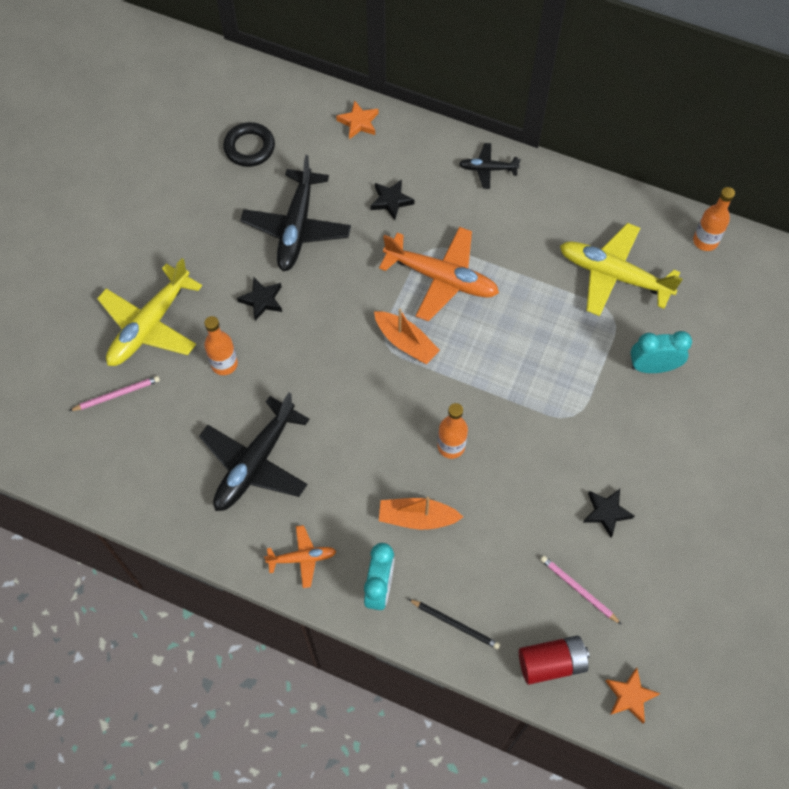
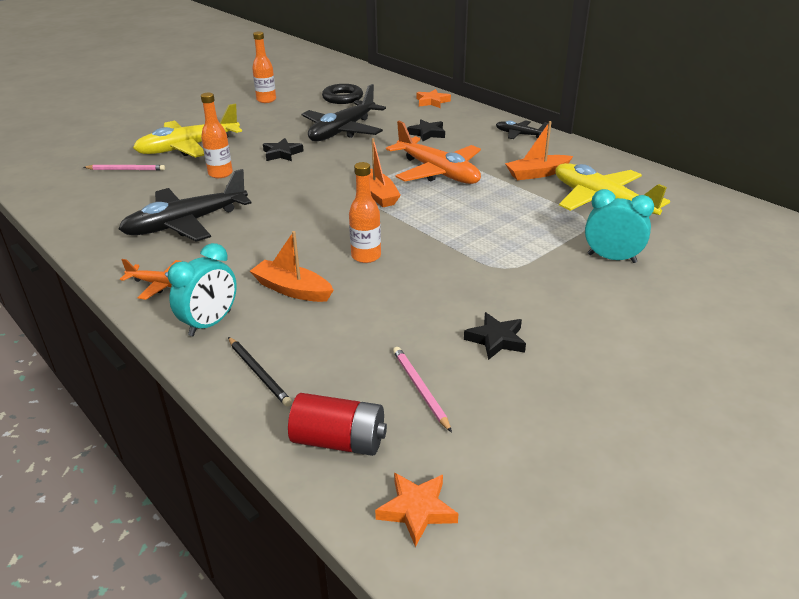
camera: 25 degrees right, 30 degrees down
orange bottle [693,187,735,251] -> orange bottle moved to [252,31,276,103]
none -> orange boat [505,121,573,180]

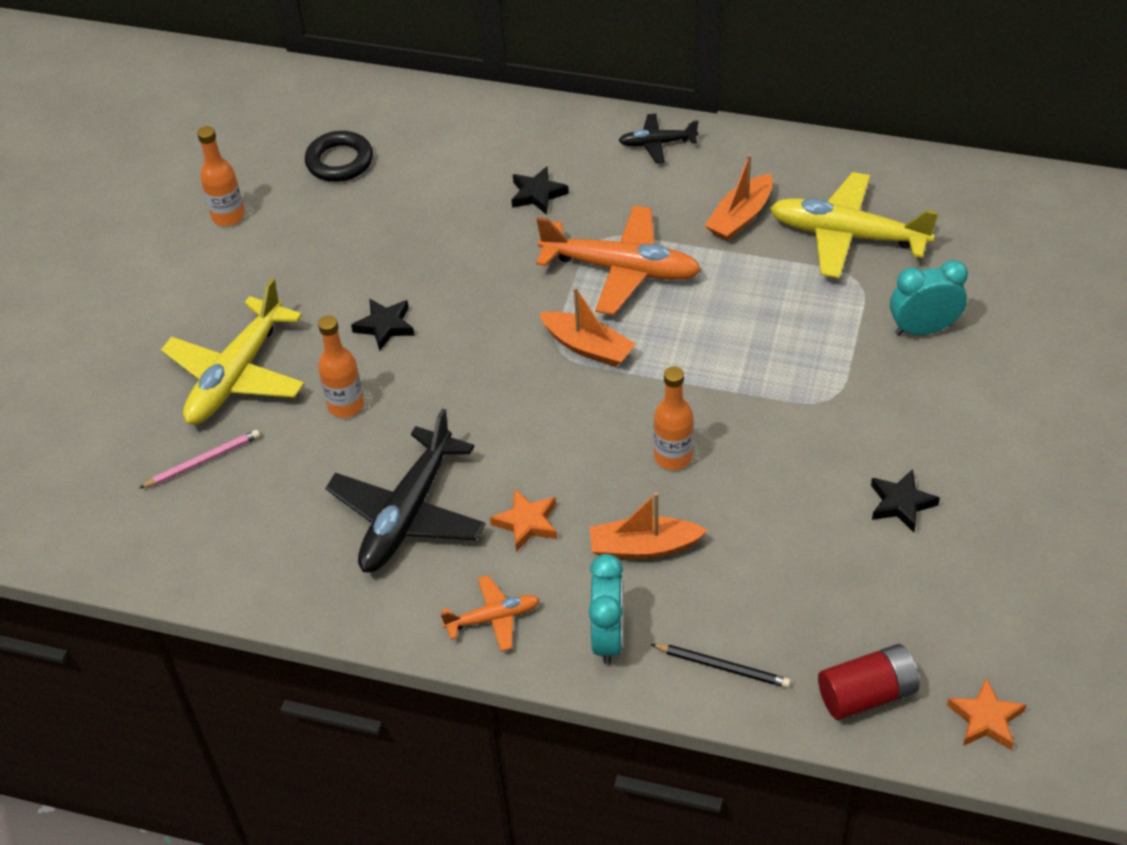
camera: 30 degrees left, 15 degrees up
black plane [302,84,386,141] -> none
pink pencil [393,347,452,433] -> none
orange star [417,89,451,108] -> orange star moved to [490,489,557,552]

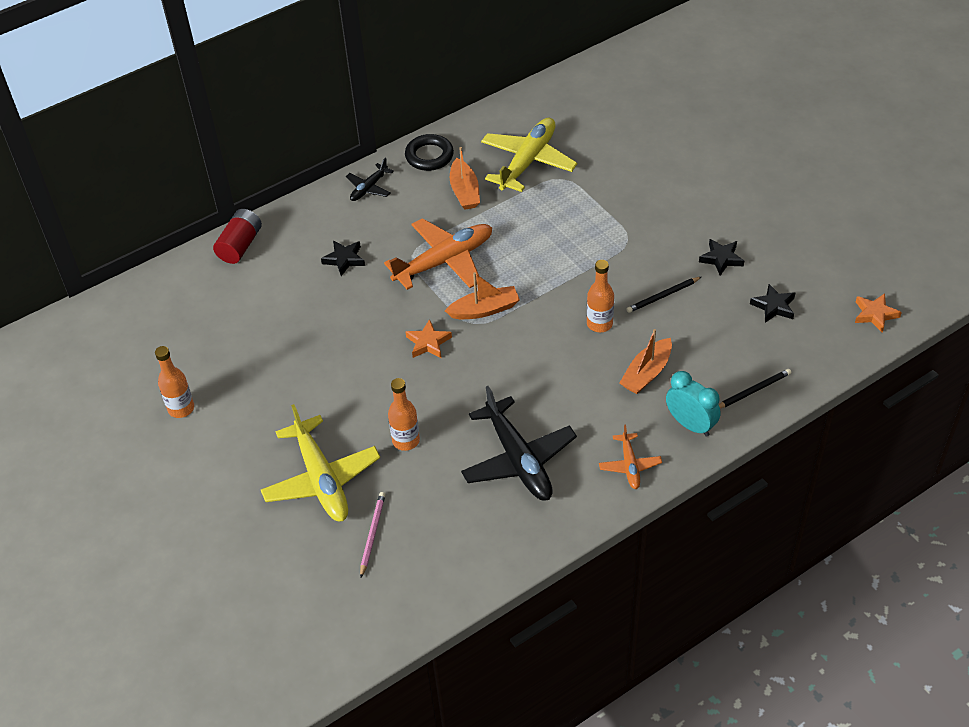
camera: 50 degrees left, 0 degrees up
black ring [305,131,373,182] -> black ring moved to [405,134,454,171]
black star [351,298,415,351] -> black star moved to [750,284,795,323]
orange plane [441,575,540,651] -> orange plane turned 150 degrees clockwise [599,425,662,489]
orange star [490,489,557,552] -> orange star moved to [406,319,452,358]
yellow plane [770,172,939,279] -> yellow plane turned 150 degrees clockwise [481,118,577,192]
red battery [818,644,920,720] -> red battery moved to [213,209,262,264]
turquoise clock [890,260,968,336] -> none
none -> black pencil [627,277,701,313]

